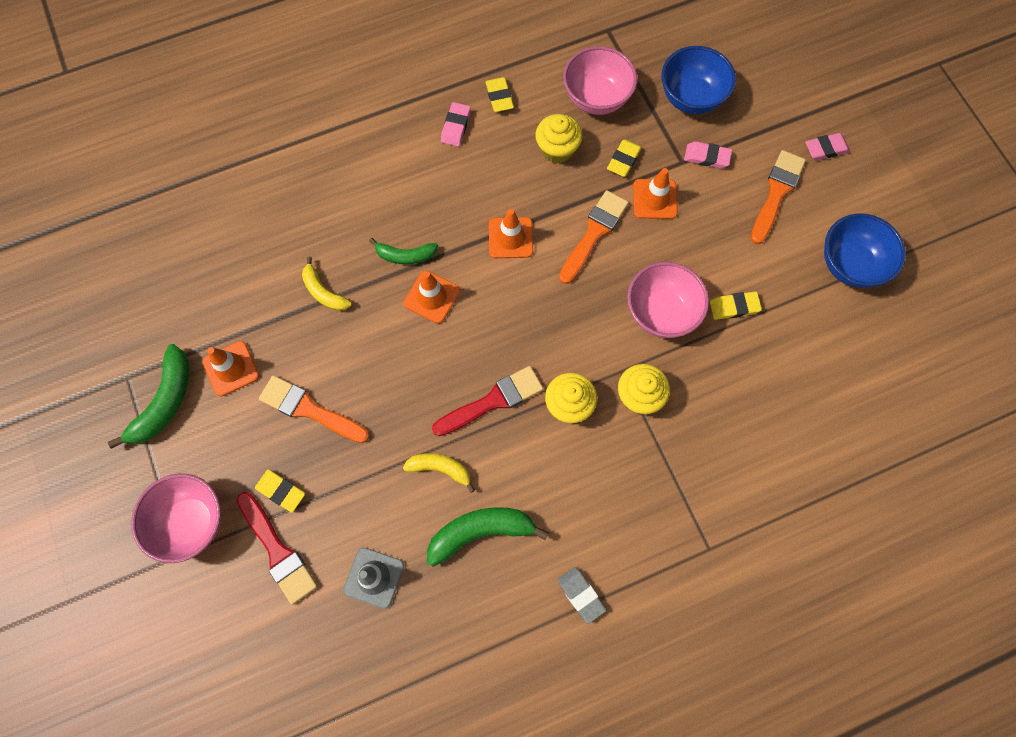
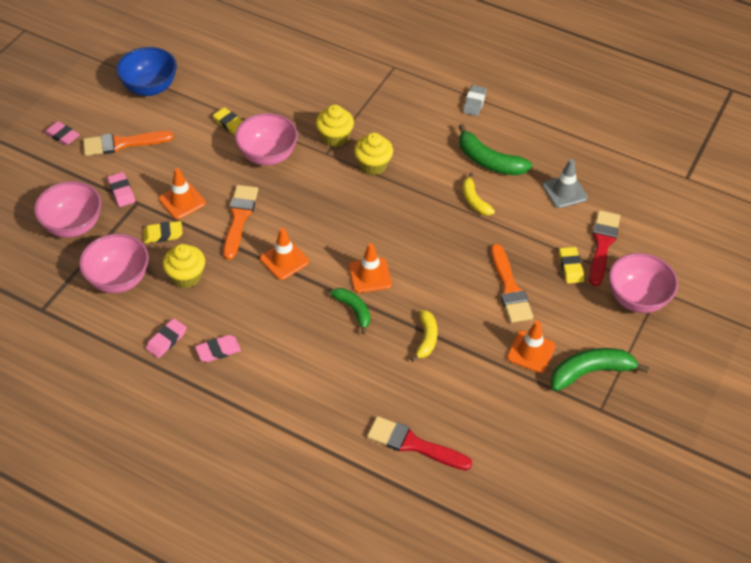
camera: 130 degrees left, 20 degrees down
red brush [432,366,543,436] -> red brush moved to [367,416,472,470]
yellow eraser [485,77,514,112] -> pink eraser [146,318,187,358]
orange brush [559,190,629,284] -> orange brush turned 105 degrees clockwise [223,185,258,260]
blue bowl [662,46,736,114] -> pink bowl [34,181,102,238]

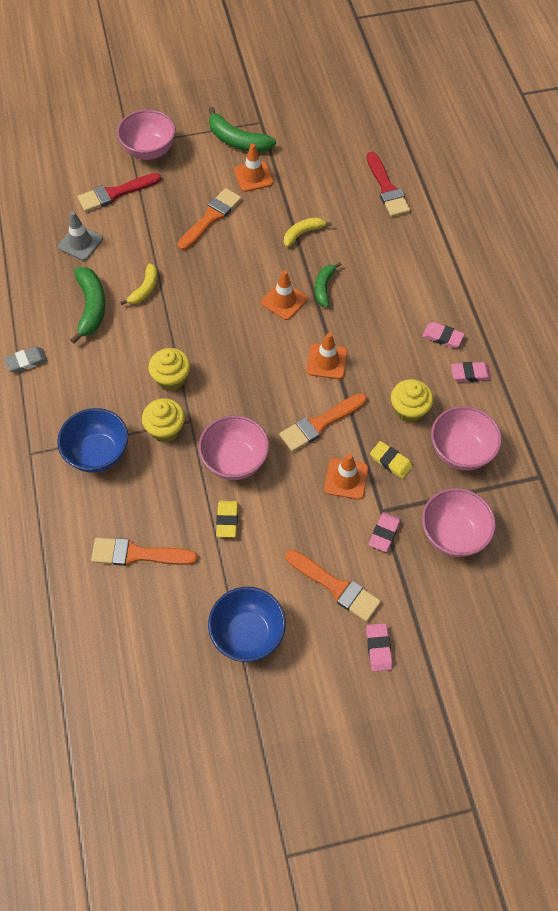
camera: 130 degrees left, 10 degrees up
yellow eraser [559,247,584,284] -> none
none -> blue bowl [57,408,128,473]
none -> orange brush [91,538,198,566]

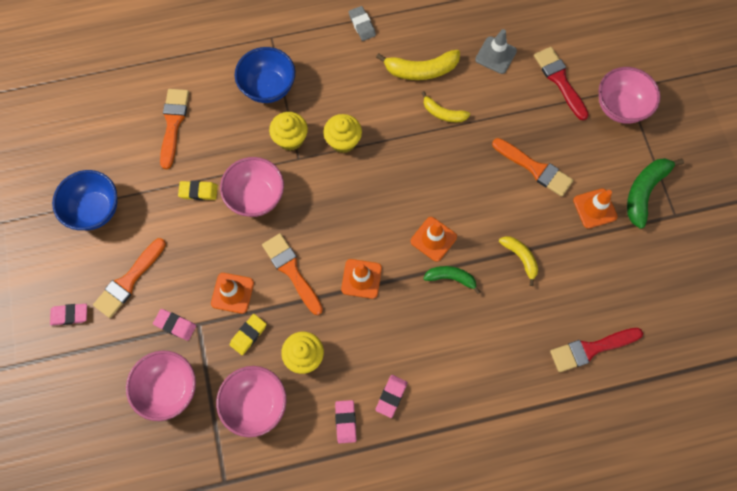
camera: 90 degrees right, 10 degrees up
green banana [70,267,106,344] -> yellow banana [376,50,460,80]

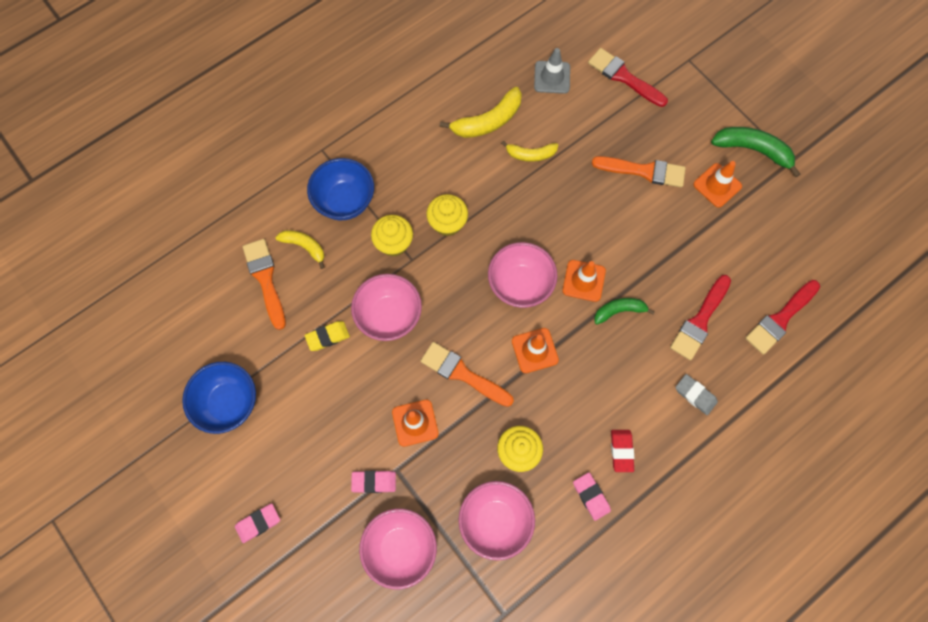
camera: 25 degrees left, 0 degrees up
orange brush [93,238,166,318] -> none
yellow eraser [230,314,266,355] -> none
grey eraser [349,6,376,41] -> grey eraser moved to [676,374,718,415]
pink eraser [375,375,408,418] -> red eraser [611,430,634,472]
yellow banana [499,236,538,286] -> yellow banana moved to [275,230,325,269]
pink bowl [599,67,660,124] -> pink bowl moved to [488,242,558,308]
green banana [627,158,684,229] -> green banana turned 105 degrees clockwise [711,127,800,178]
none -> red brush [670,275,731,360]

